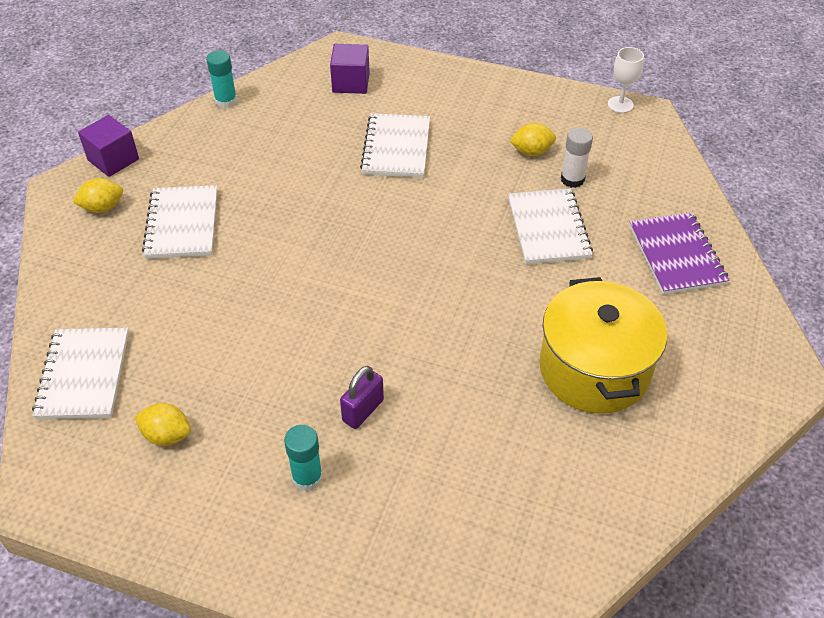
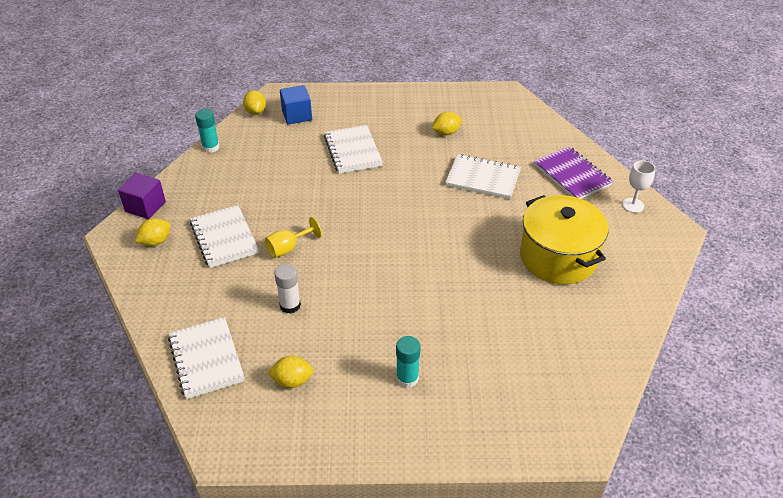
camera: 20 degrees left, 5 degrees down
purple cube [330,44,370,94] -> blue cube [280,85,312,125]
purple padlock [340,366,384,429] -> none
white notebook [508,188,593,264] -> white notebook turned 45 degrees counterclockwise [445,154,521,199]
white glue stick [561,127,593,188] -> white glue stick moved to [274,264,301,314]
white goblet [608,47,644,113] -> white goblet moved to [622,160,655,213]
none -> yellow lemon [243,90,266,115]
none -> yellow goblet [265,217,322,258]

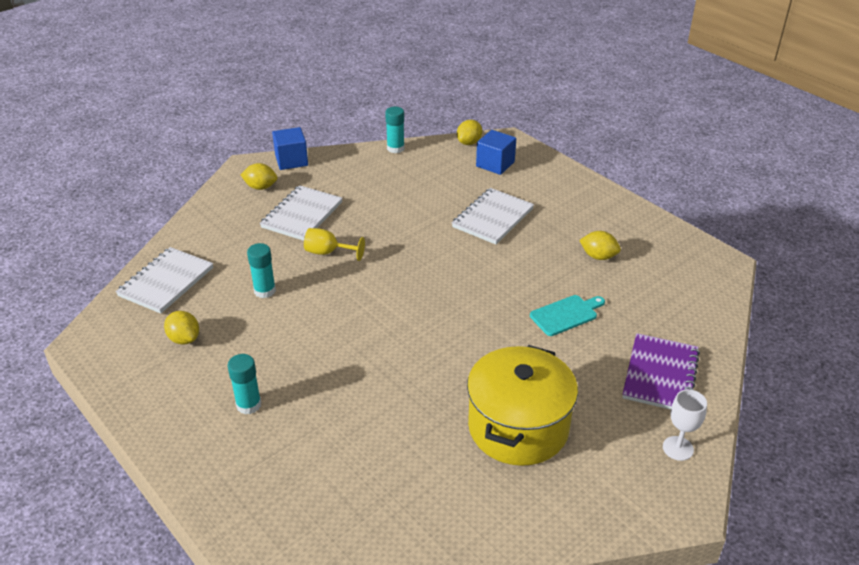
camera: 50 degrees right, 5 degrees down
purple cube [118,173,166,219] -> blue cube [272,127,308,170]
white glue stick [274,264,301,314] -> turquoise glue stick [247,243,276,298]
white notebook [445,154,521,199] -> turquoise cutting board [530,295,605,336]

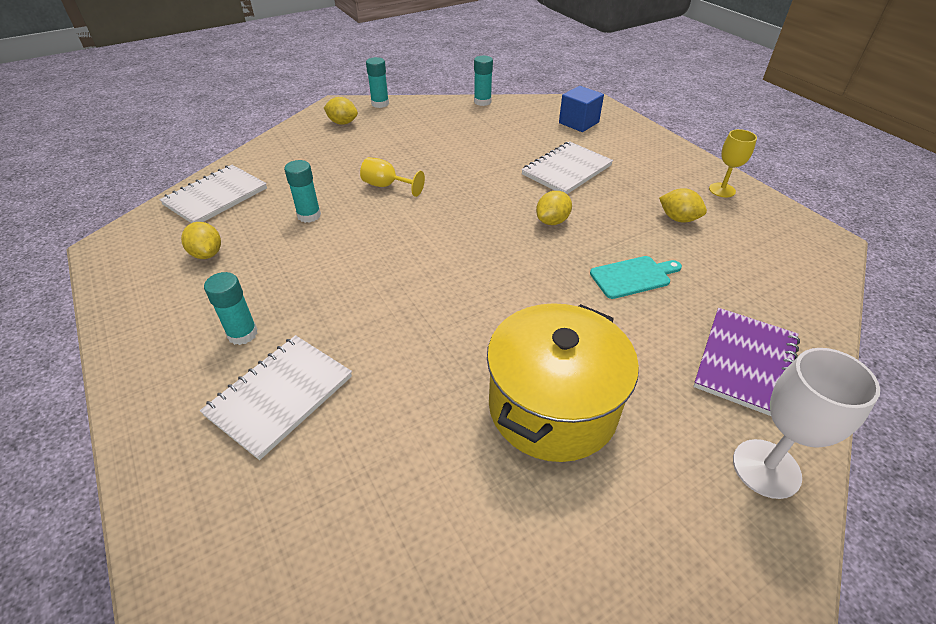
camera: 10 degrees right, 5 degrees up
white notebook [260,185,343,241] -> white notebook moved to [200,335,352,460]
blue cube [272,127,308,170] -> turquoise glue stick [366,57,389,108]
yellow lemon [457,120,482,145] -> yellow lemon moved to [536,191,572,225]
white goblet [663,389,707,461] -> white goblet [733,348,880,499], size x1.54
none -> yellow goblet [709,129,757,197]

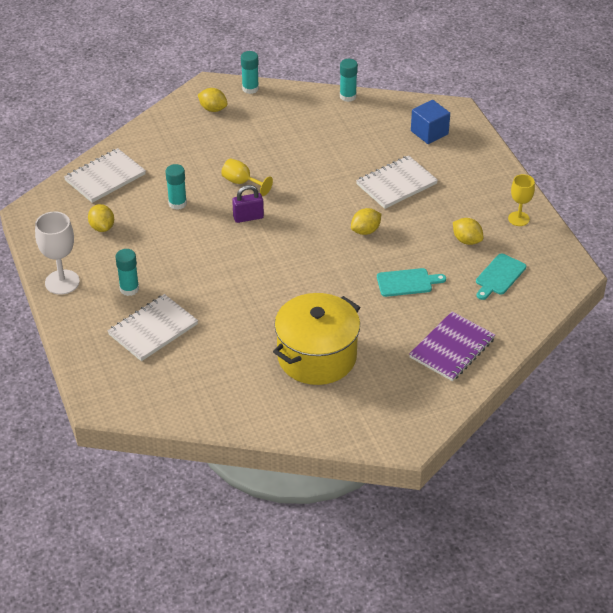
camera: 10 degrees right, 0 degrees up
white goblet [733,348,880,499] -> white goblet moved to [35,212,80,295]
none -> purple padlock [232,185,264,223]
none -> turquoise cutting board [476,253,526,300]

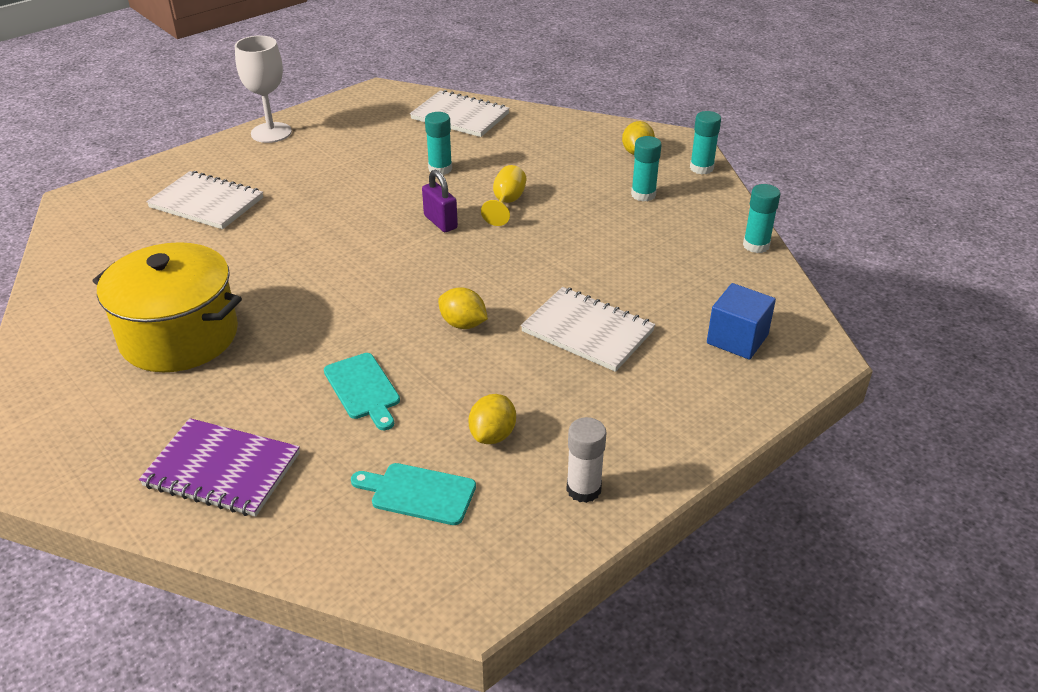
camera: 70 degrees right, 5 degrees down
yellow lemon [88,204,114,232] -> none
turquoise glue stick [115,249,139,296] -> turquoise glue stick moved to [631,136,662,201]
yellow goblet [508,174,535,226] -> white glue stick [566,417,607,503]

